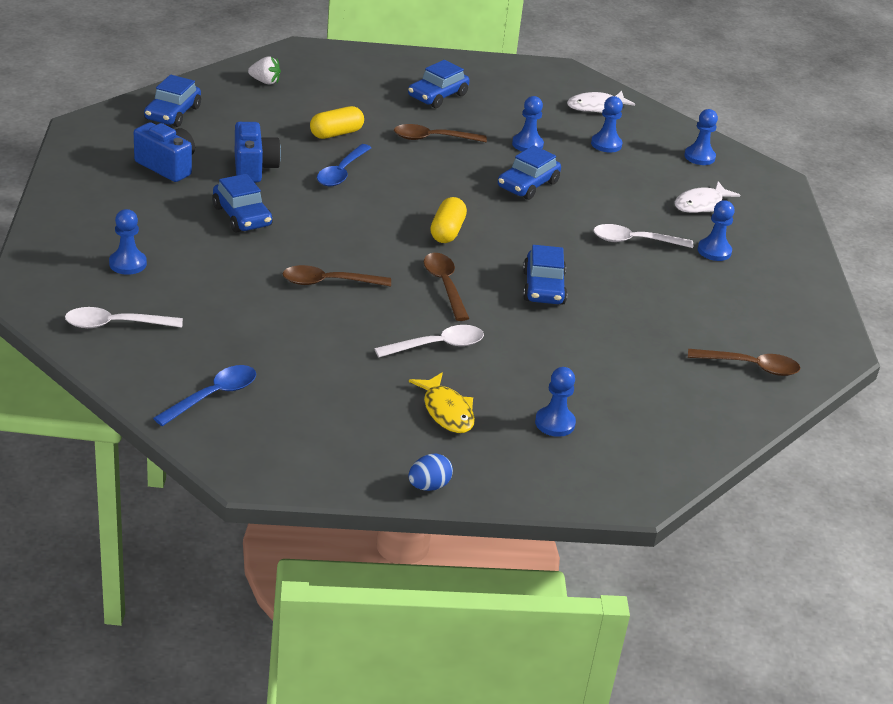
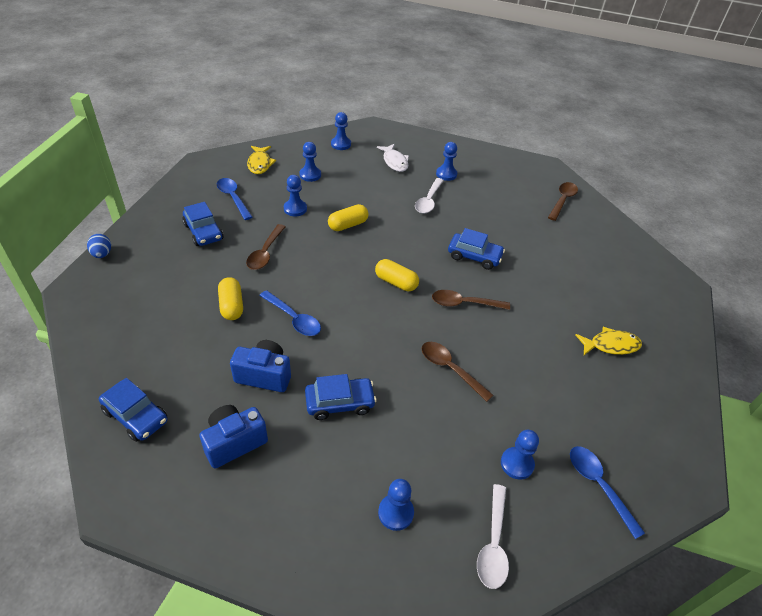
camera: 70 degrees left, 10 degrees up
white strawberry [248,56,281,85] -> none
brown spoon [283,265,391,287] -> brown spoon turned 120 degrees clockwise [422,342,494,402]
white spoon [374,325,484,357] -> none
blue egg [408,454,453,491] -> blue egg moved to [87,234,111,258]
blue car [498,145,561,200] -> yellow capsule [328,204,368,231]
blue pawn [535,367,576,437] -> blue pawn moved to [501,430,539,480]
white fish [567,91,635,113] -> yellow fish [247,146,276,174]
none -> blue spoon [217,178,253,220]

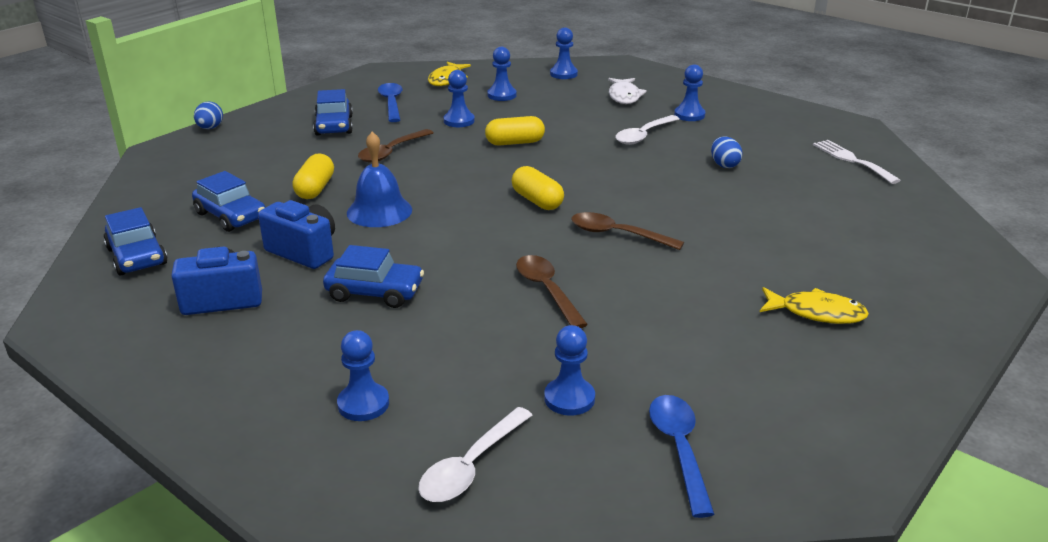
camera: 25 degrees right, 15 degrees down
blue spoon [259,290,321,336] -> blue bell [347,132,412,227]
blue car [448,228,505,270] -> blue car moved to [192,171,266,232]
brown spoon [548,182,578,221] -> white fork [813,140,901,184]
none -> blue egg [711,137,743,168]

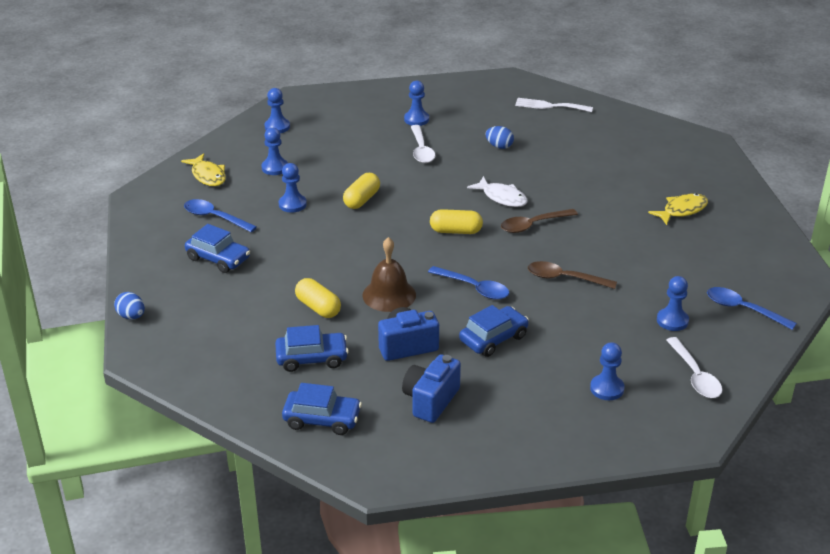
camera: 50 degrees left, 5 degrees up
blue bell [347,132,412,227] -> brown bell [362,237,416,312]
brown spoon [358,129,433,163] -> none
white fish [608,78,647,104] -> white fish moved to [467,176,528,207]
none -> blue spoon [428,266,509,300]

